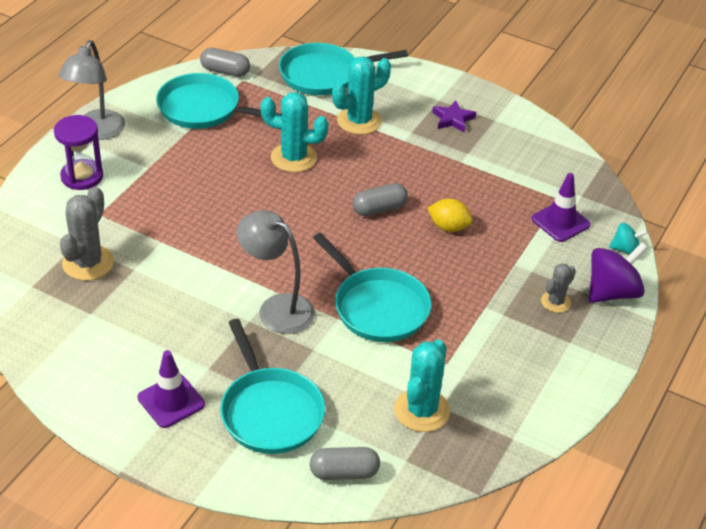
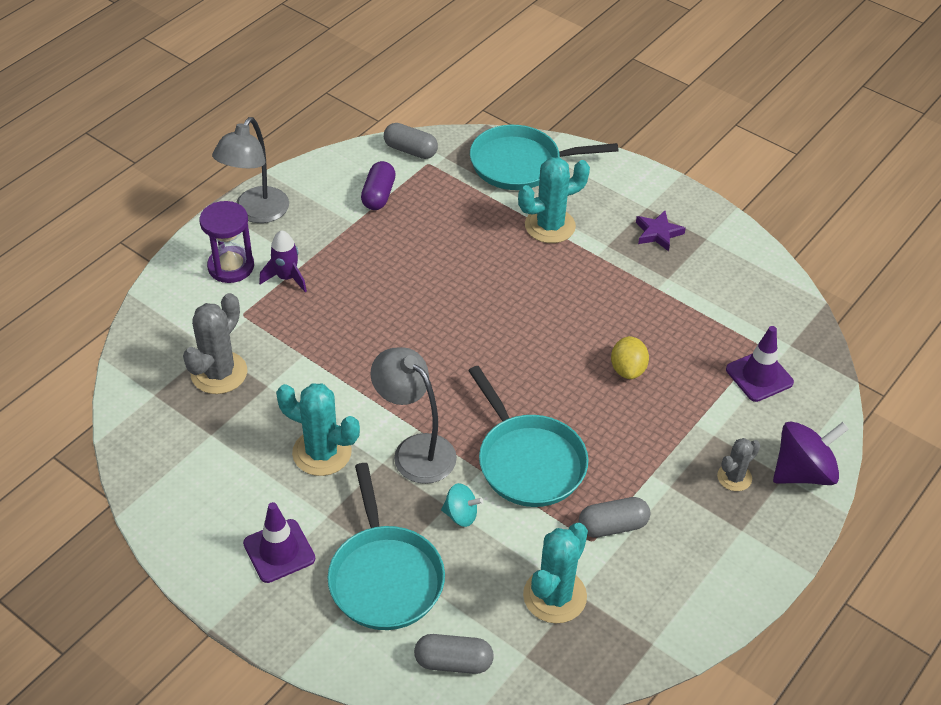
camera: 10 degrees right, 5 degrees up
turquoise pan [156,73,281,129] -> purple capsule [361,161,396,210]
turquoise cactus [260,92,328,172] -> turquoise cactus moved to [276,383,360,476]
grey capsule [353,183,408,216] -> grey capsule moved to [578,497,650,538]
yellow lemon [427,199,473,232] -> yellow lemon turned 60 degrees clockwise [611,336,649,379]
turquoise spinning top [609,223,648,254] -> turquoise spinning top moved to [441,483,483,527]
none -> purple rocket [259,230,307,292]

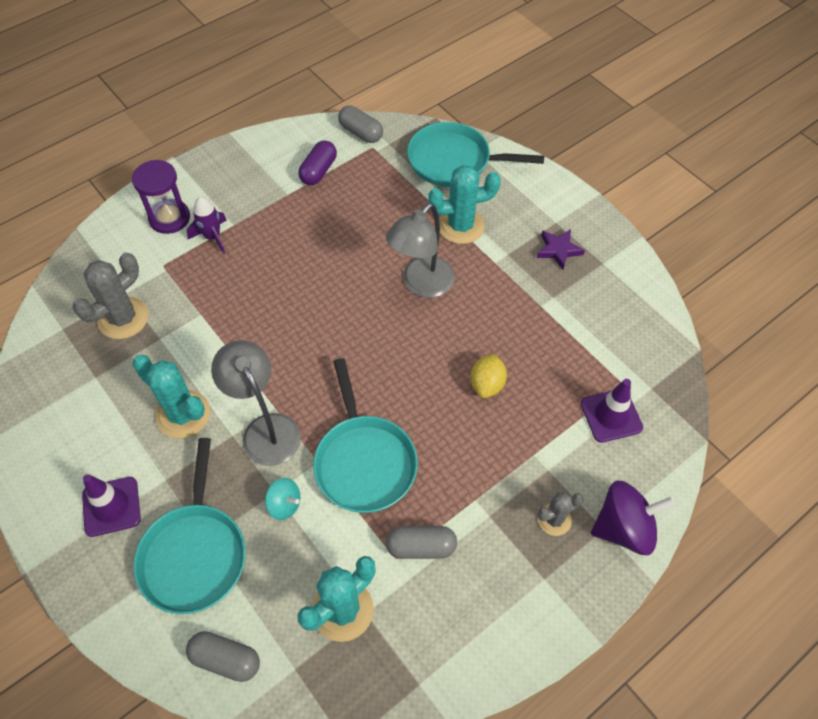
camera: 15 degrees right, 10 degrees up
grey lamp [212,117,289,223] -> grey lamp moved to [386,203,455,298]

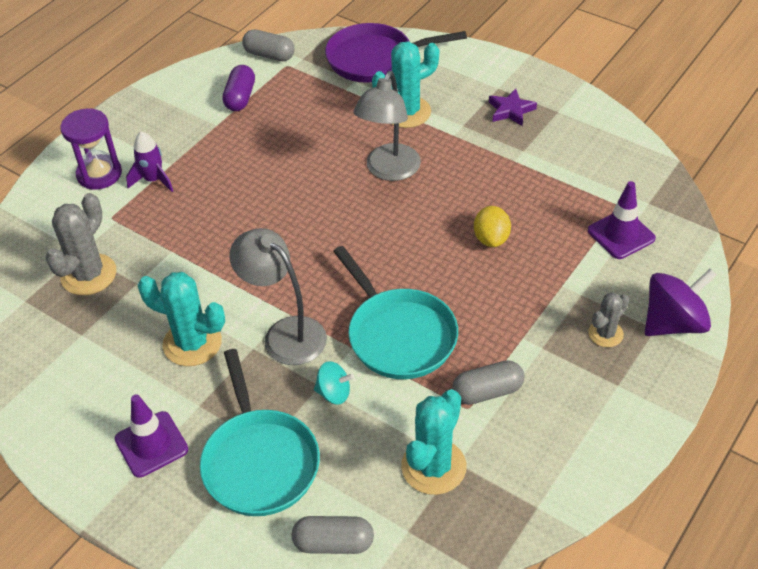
camera: 15 degrees left, 10 degrees down
turquoise pan [407,122,544,187] -> purple pan [325,23,467,83]

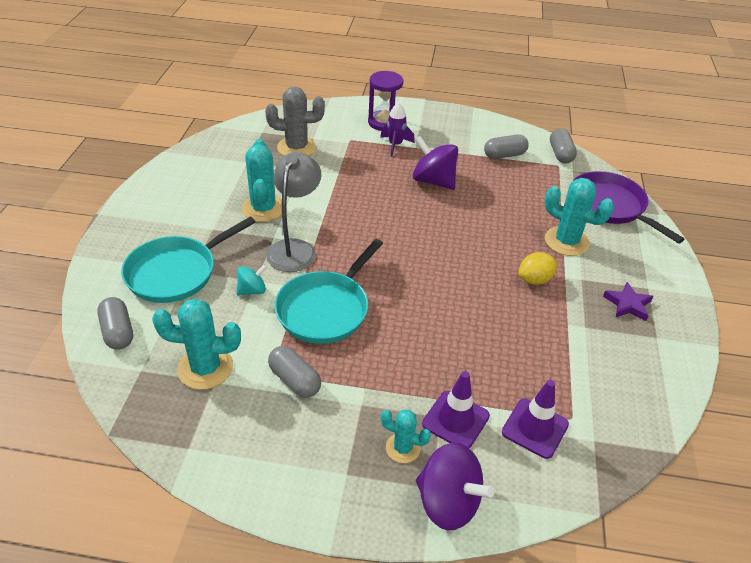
camera: 60 degrees right, 5 degrees down
purple traffic cone [115,394,188,478] -> purple traffic cone moved to [422,371,490,449]
purple capsule [222,65,255,111] -> grey capsule [484,135,529,159]
turquoise spinning top [314,361,354,404] -> turquoise spinning top turned 105 degrees counterclockwise [237,265,267,296]
grey lamp [354,71,421,181] -> none
yellow lemon [474,206,511,247] -> yellow lemon moved to [519,252,557,285]
grey cactus [588,292,629,347] -> turquoise cactus [381,410,431,463]
none -> purple spinning top [413,136,458,190]

